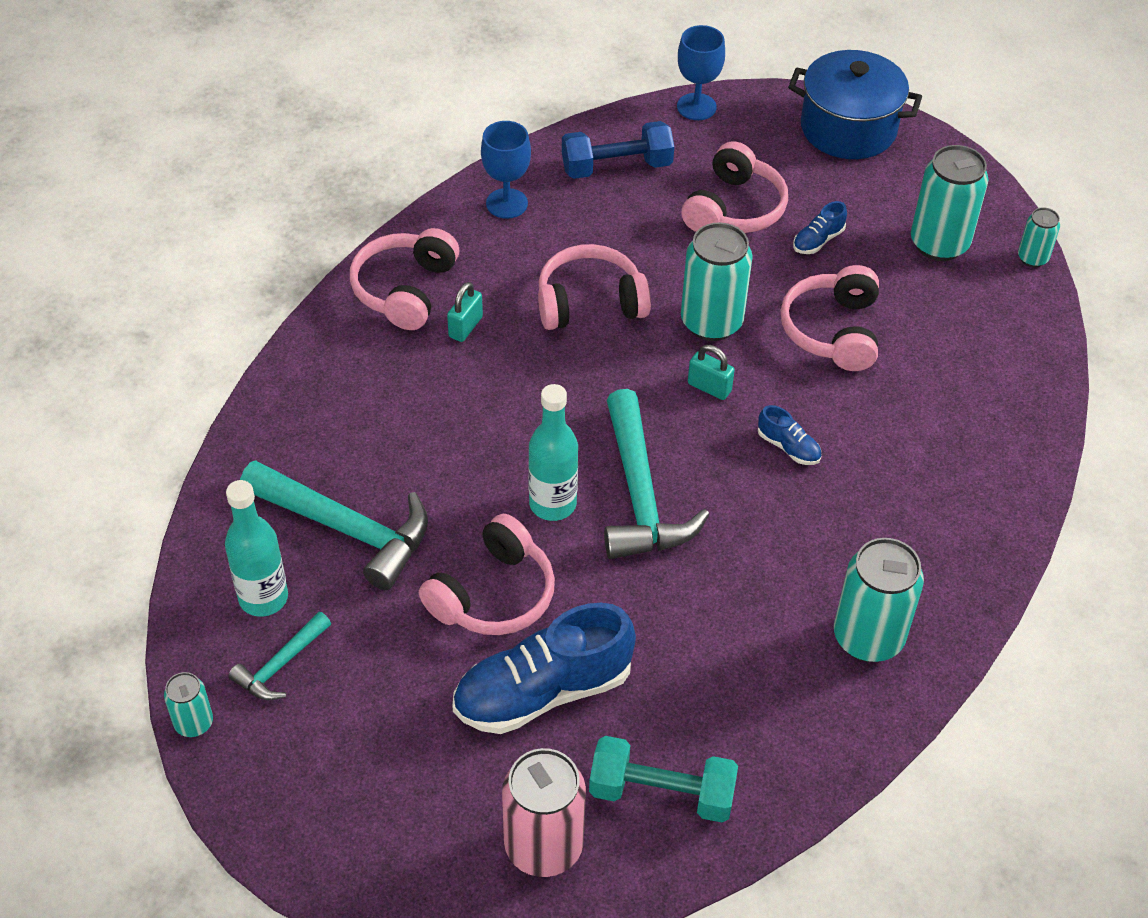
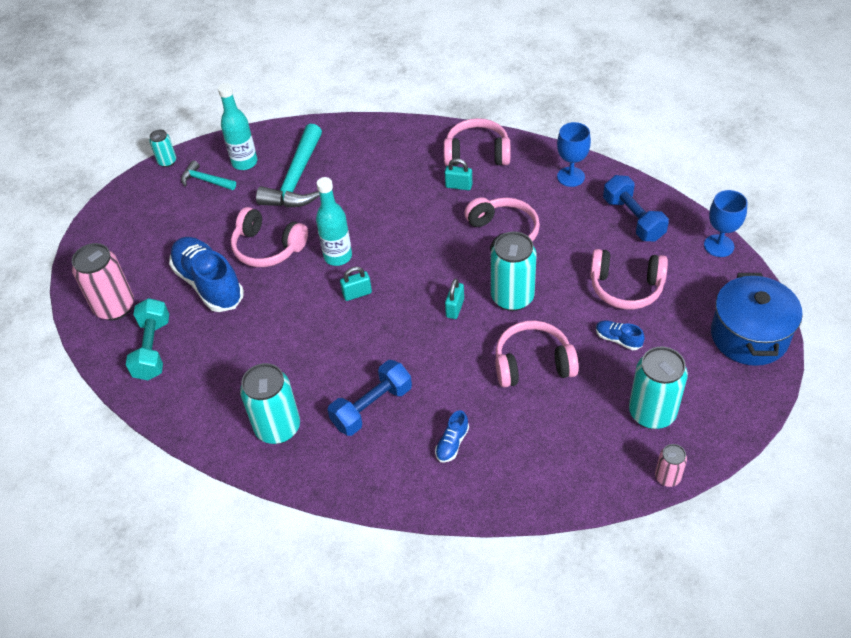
camera: 80 degrees right, 0 degrees up
turquoise hammer [604,389,710,559] -> turquoise padlock [340,267,372,301]
blue shoe [758,405,822,465] -> blue shoe moved to [435,410,469,463]
turquoise can [1018,207,1060,267] -> pink can [655,444,687,487]
none -> blue dumbbell [328,360,412,436]

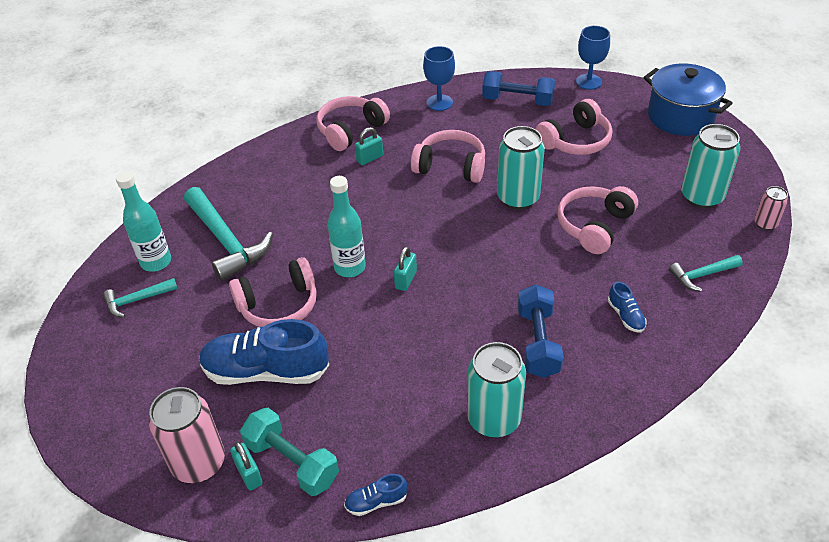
camera: 50 degrees left, 5 degrees down
turquoise can [149,130,176,167] -> none
turquoise padlock [445,278,464,319] -> turquoise padlock moved to [230,441,263,491]
blue shoe [596,321,645,350] -> blue shoe moved to [344,474,408,516]
none -> turquoise hammer [669,255,743,292]

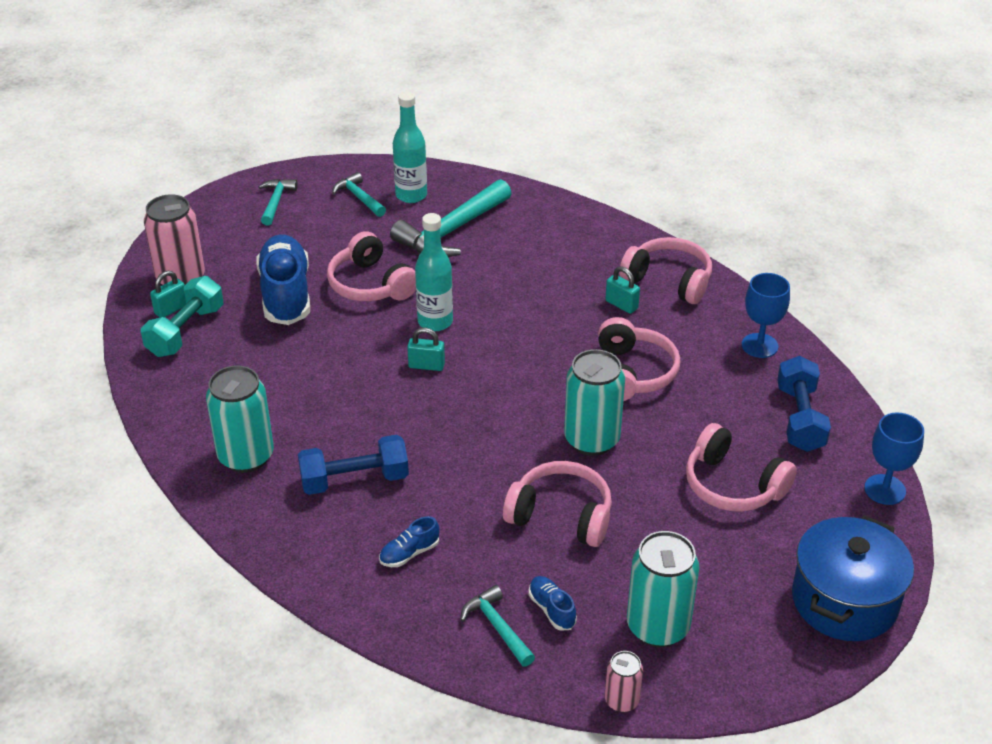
camera: 75 degrees right, 5 degrees down
blue shoe [344,474,408,516] -> blue shoe moved to [529,576,577,631]
none -> turquoise hammer [258,179,298,226]

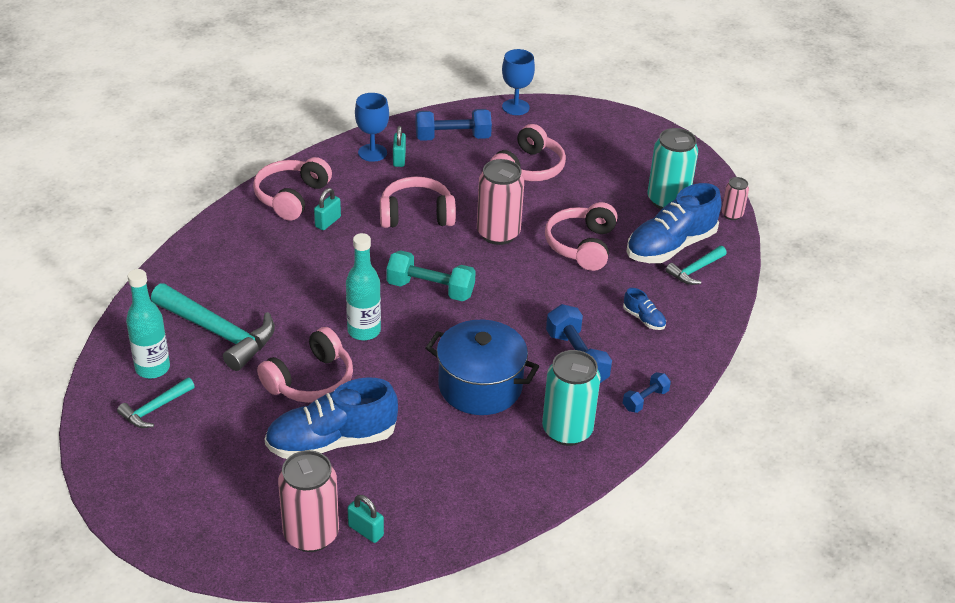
camera: 100 degrees left, 0 degrees up
turquoise dumbbell [141,276,223,357] -> turquoise dumbbell moved to [386,250,476,301]
turquoise hammer [258,179,298,226] -> none
turquoise padlock [407,327,445,371] -> turquoise padlock moved to [393,126,406,167]
blue shoe [529,576,577,631] -> blue shoe [626,183,722,263], size x2.28
turquoise can [564,349,625,456] -> pink can [477,159,524,245]
blue pot [792,515,914,641] -> blue pot moved to [425,320,539,415]
none -> blue dumbbell [623,372,671,413]

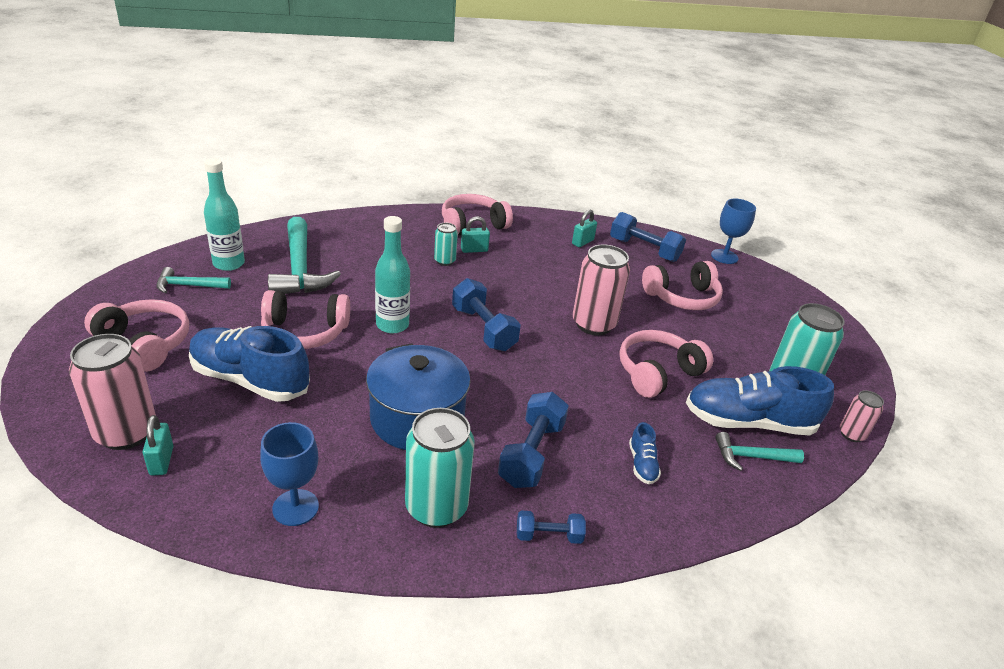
camera: 40 degrees right, 5 degrees down
blue goblet [355,93,389,162] -> blue goblet moved to [260,422,319,526]
pink headphones [380,176,456,228] -> pink headphones moved to [84,299,189,372]
turquoise dumbbell [386,250,476,301] -> blue dumbbell [452,278,521,351]
none -> turquoise can [434,223,458,266]

